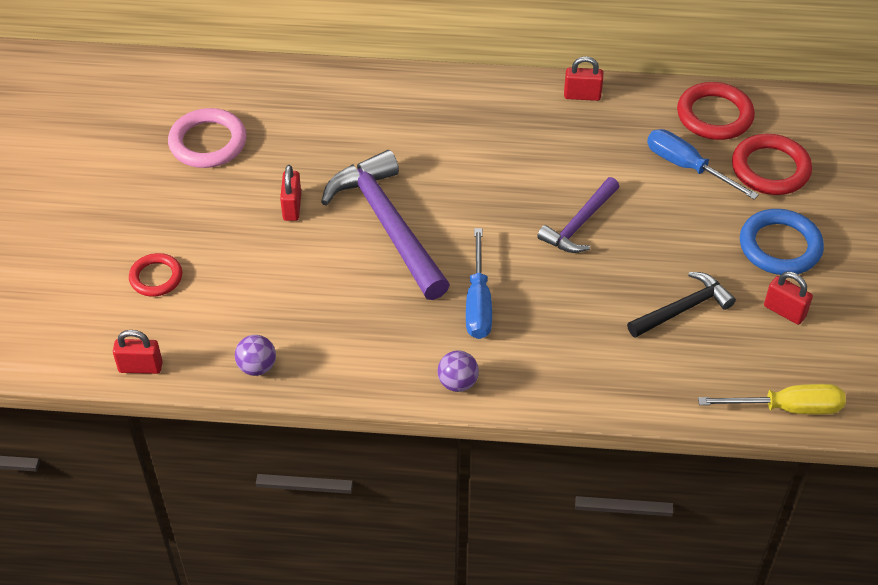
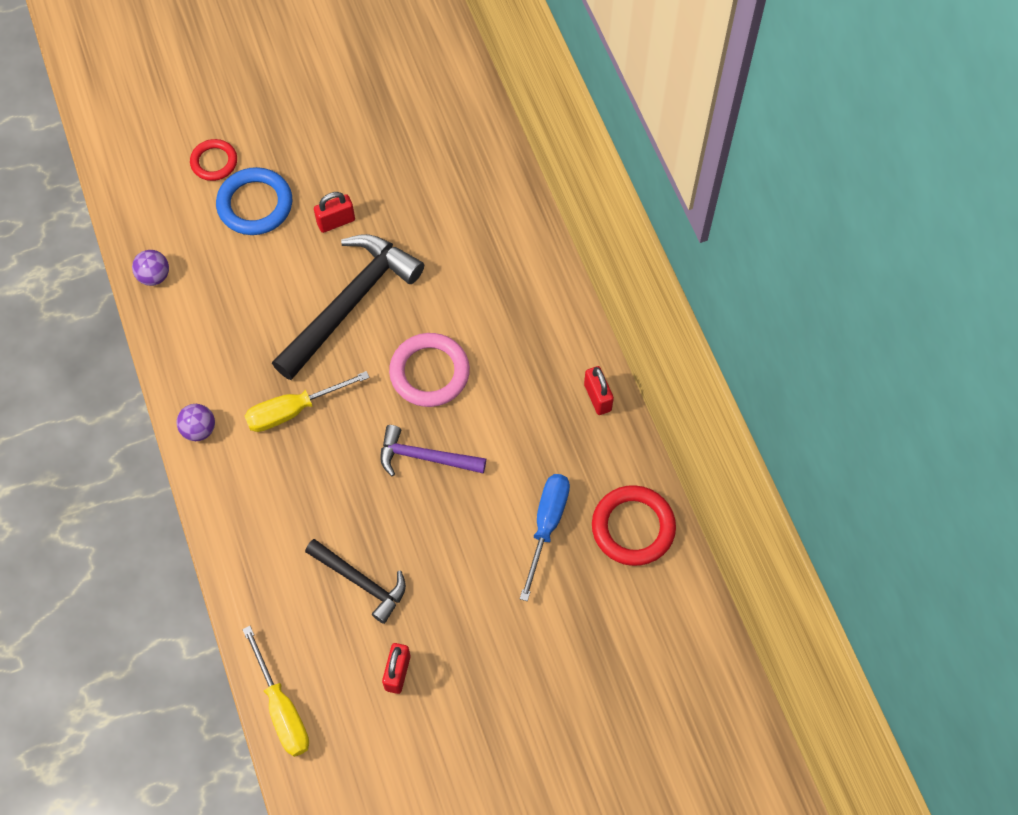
camera: 65 degrees right, 15 degrees up
red padlock [113,330,163,374] -> none
pink ring [168,108,247,168] -> pink ring moved to [389,333,470,407]
purple hammer [321,150,450,300] -> black hammer [272,234,424,380]
blue screwdriver [466,228,492,339] -> yellow screwdriver [245,371,370,432]
red ring [732,134,812,195] -> none
blue ring [740,209,824,275] -> blue ring moved to [216,167,292,235]

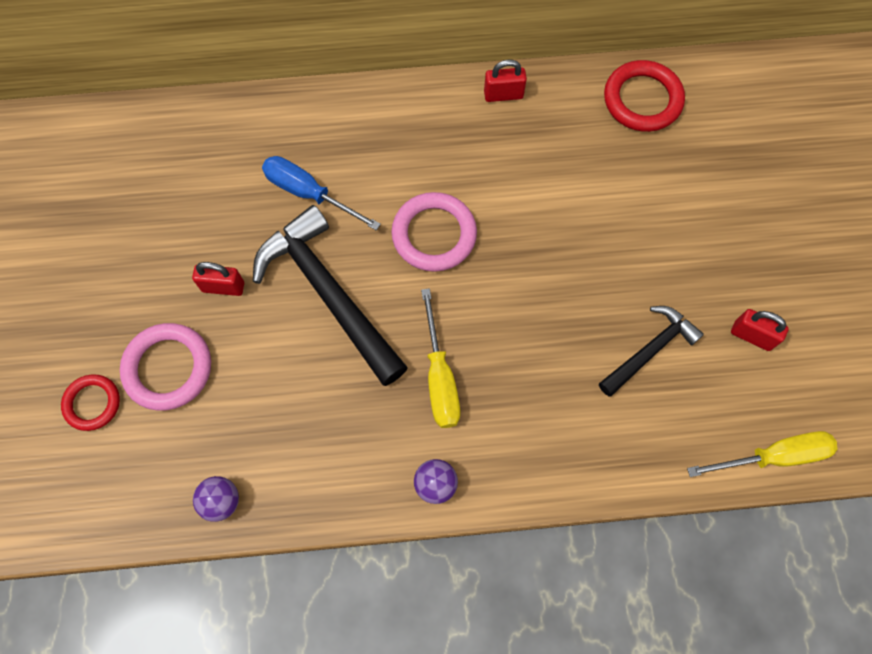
camera: 75 degrees left, 5 degrees up
blue ring [216,167,292,235] -> pink ring [120,323,211,411]
red padlock [314,192,355,233] -> red padlock turned 75 degrees counterclockwise [192,262,244,296]
purple hammer [380,425,486,476] -> none
blue screwdriver [520,474,570,601] -> blue screwdriver moved to [262,156,381,231]

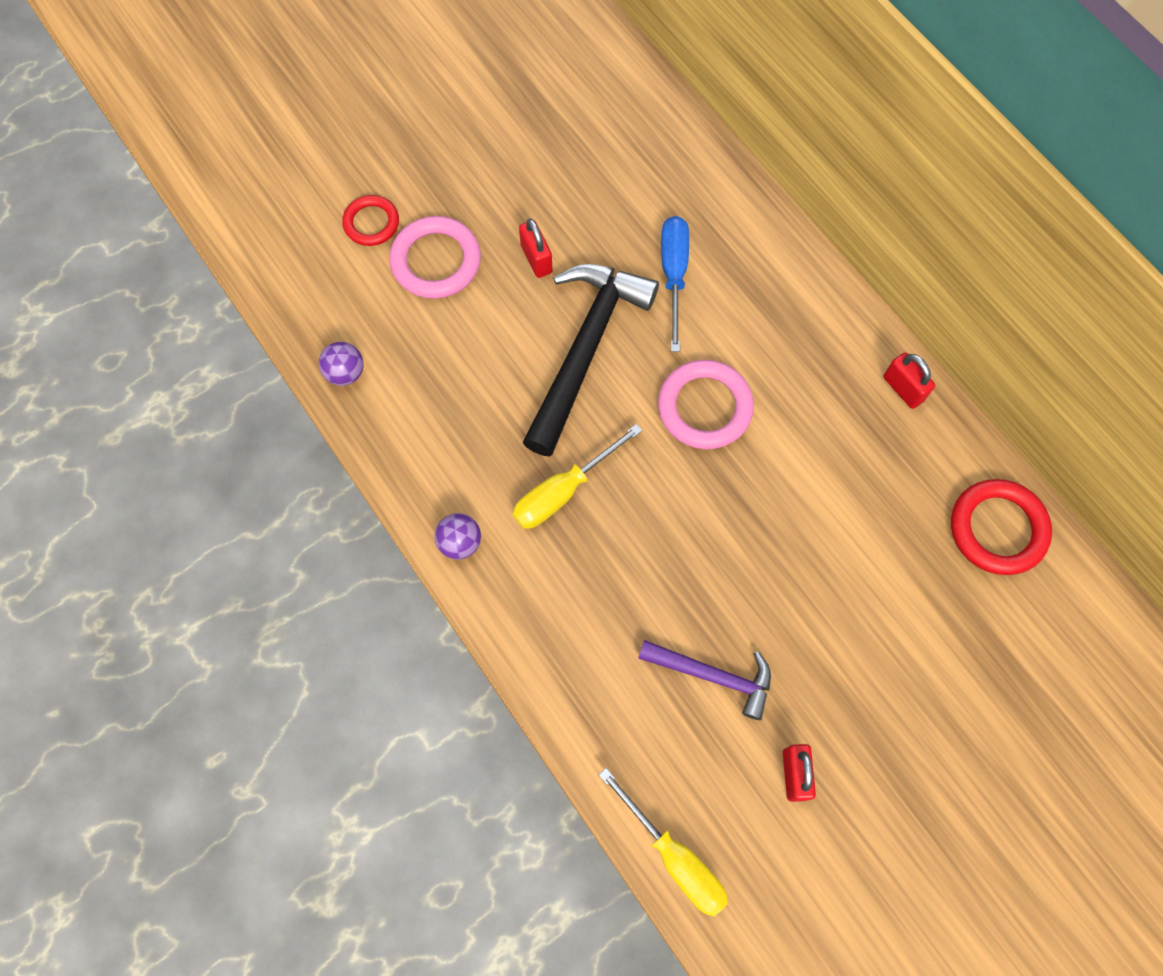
camera: 60 degrees right, 0 degrees up
black hammer [599,306,704,397] -> purple hammer [638,640,771,720]

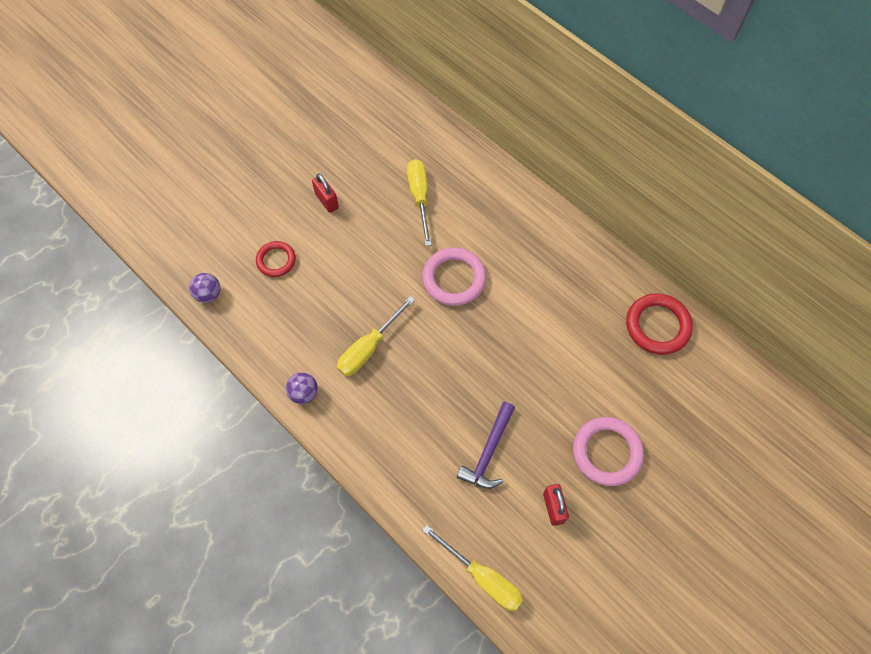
camera: 10 degrees left, 5 degrees down
red ring [342,195,399,246] -> red ring moved to [256,241,296,277]
pink ring [389,216,481,299] -> pink ring moved to [573,417,644,486]
black hammer [522,264,659,456] -> none
purple hammer [638,640,771,720] -> purple hammer turned 105 degrees clockwise [457,402,515,489]
blue screwdriver [661,216,689,352] -> yellow screwdriver [407,159,432,246]
red padlock [883,352,935,409] -> none

